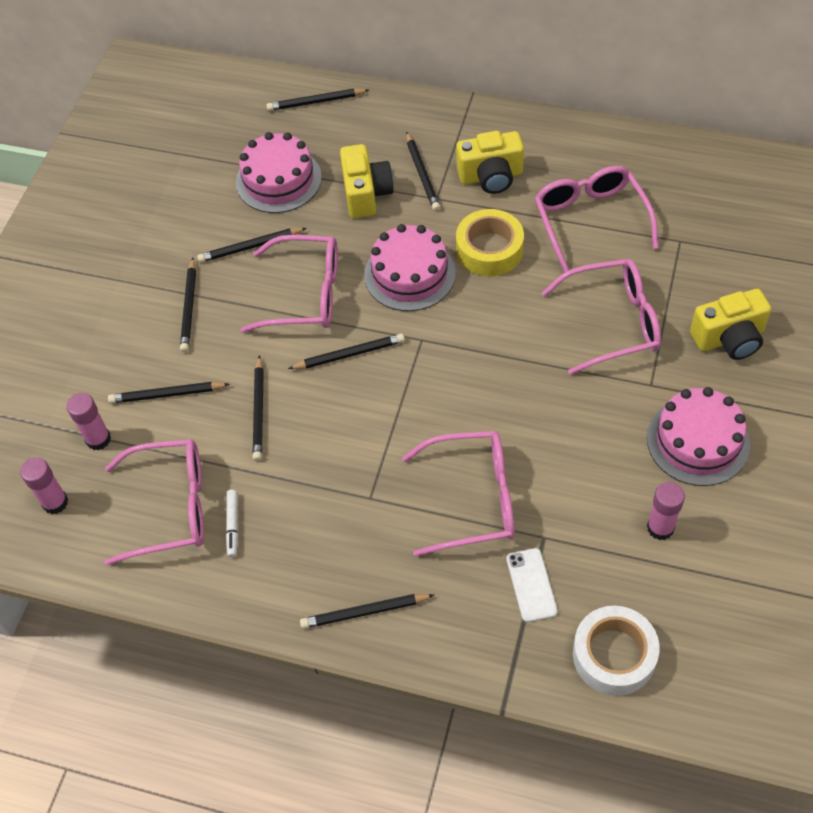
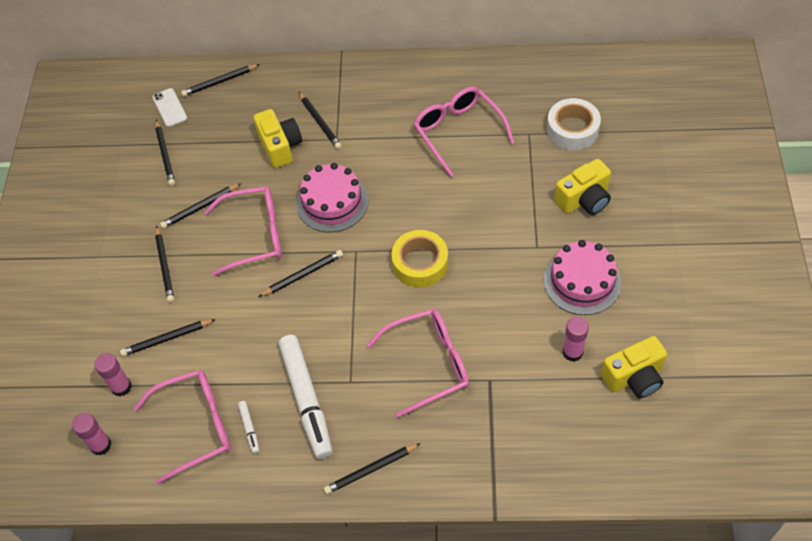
camera: 15 degrees left, 0 degrees up
pink cake [236,132,322,213] -> none
black pencil [252,355,264,461] -> black pencil moved to [155,120,175,186]
yellow camera [456,131,524,194] -> yellow camera moved to [601,336,667,398]
yellow tape [456,209,524,277] -> yellow tape moved to [391,230,448,288]
white phone [506,548,558,622] -> white phone moved to [153,88,187,127]
pink glasses [542,259,661,375] -> none
white tape [573,606,660,696] -> white tape moved to [547,98,601,150]
none -> white marker [278,335,333,459]

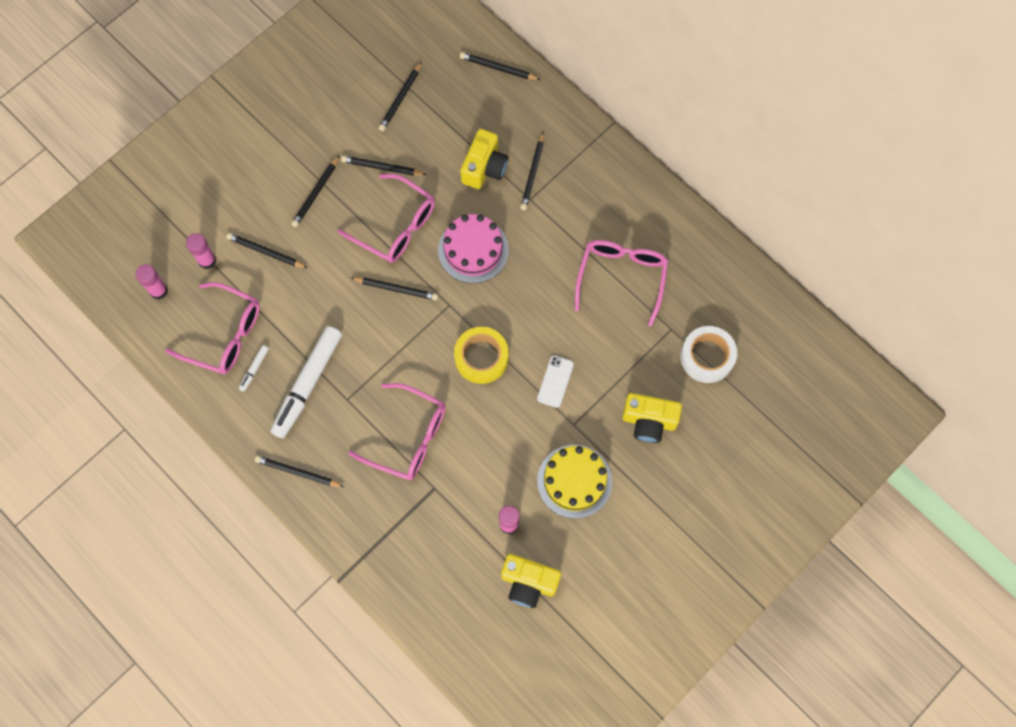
camera: 40 degrees right, 15 degrees up
white phone [153,88,187,127] -> white phone moved to [537,355,574,408]
pink cake [544,240,622,315] -> yellow cake [537,445,612,519]

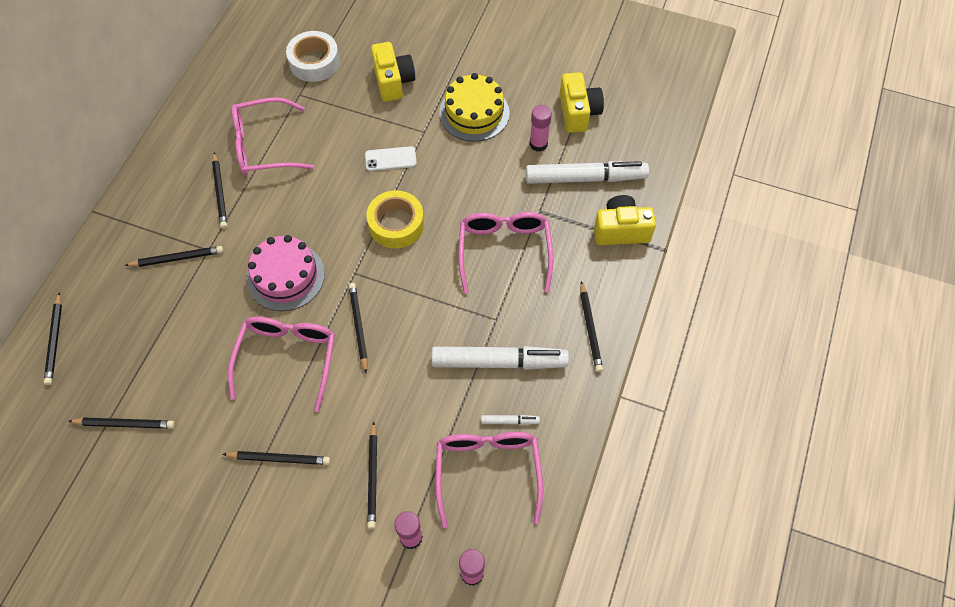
camera: 115 degrees left, 10 degrees down
black pencil [341,156,427,176] -> black pencil moved to [212,152,227,229]
yellow camera [461,129,509,189] -> yellow camera moved to [594,195,656,245]
none -> white marker [526,161,649,184]

